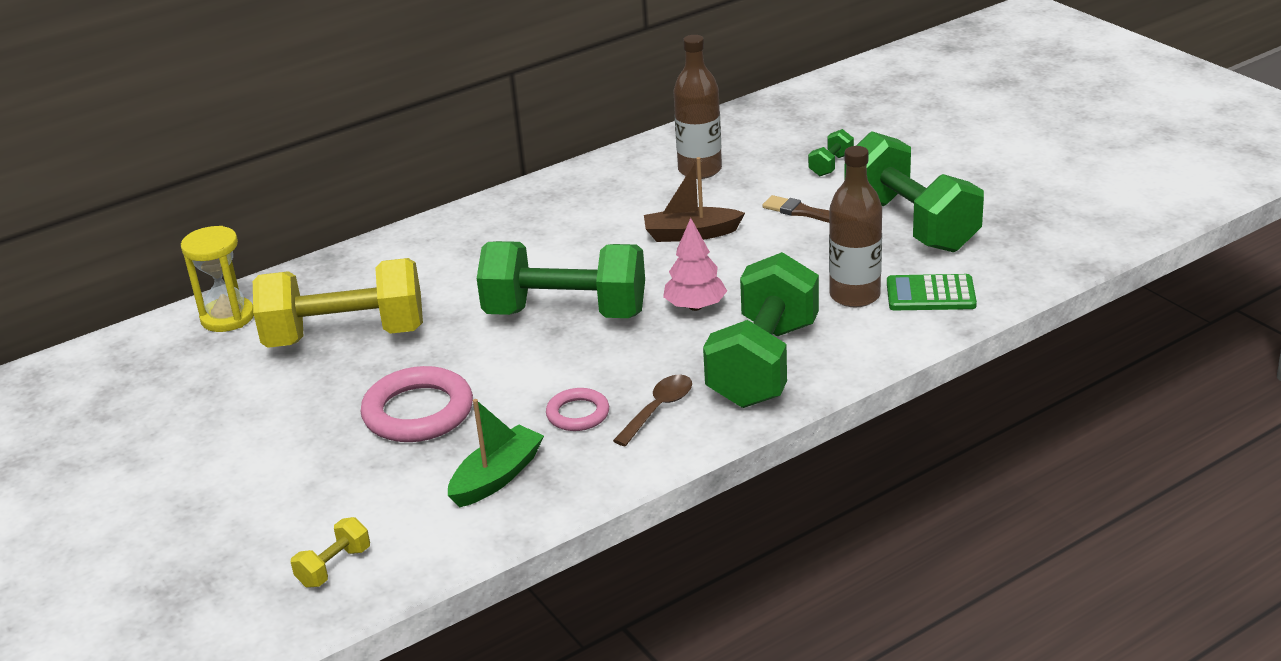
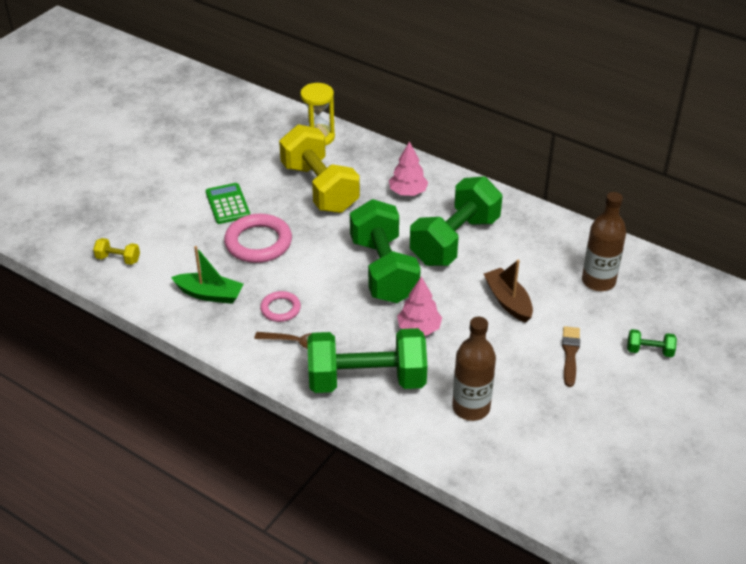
camera: 65 degrees right, 10 degrees up
green dumbbell [845,131,984,252] -> green dumbbell moved to [410,176,502,266]
green calculator [887,274,977,310] -> green calculator moved to [206,183,250,224]
none -> pink tree [389,141,428,196]

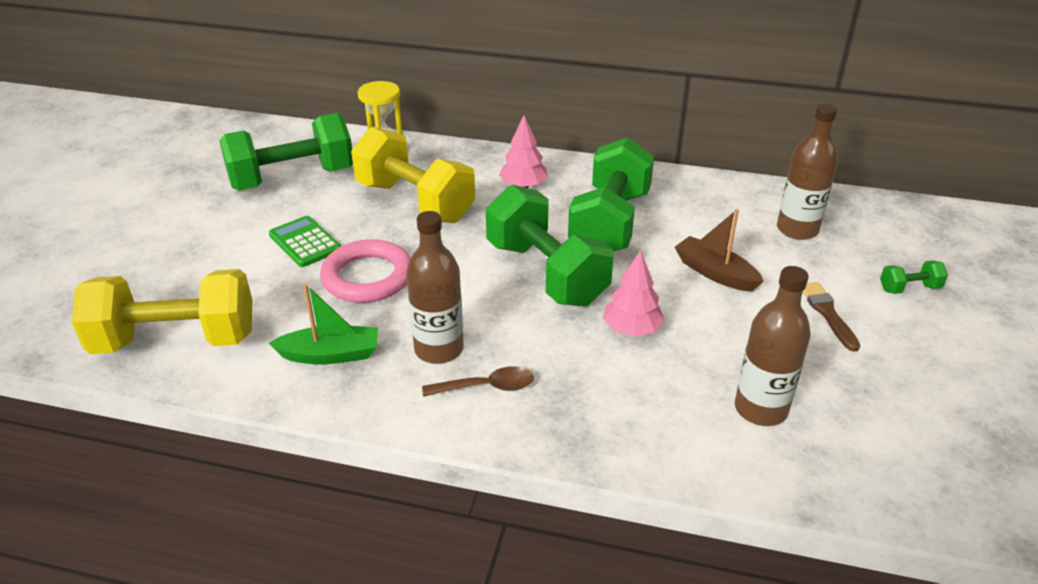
camera: 20 degrees left, 5 degrees down
yellow dumbbell [93,238,140,265] -> yellow dumbbell [72,269,252,354], size x2.47
pink ring [260,291,301,322] -> brown bottle [406,211,464,364]
green dumbbell [308,328,427,393] -> green dumbbell moved to [219,113,353,190]

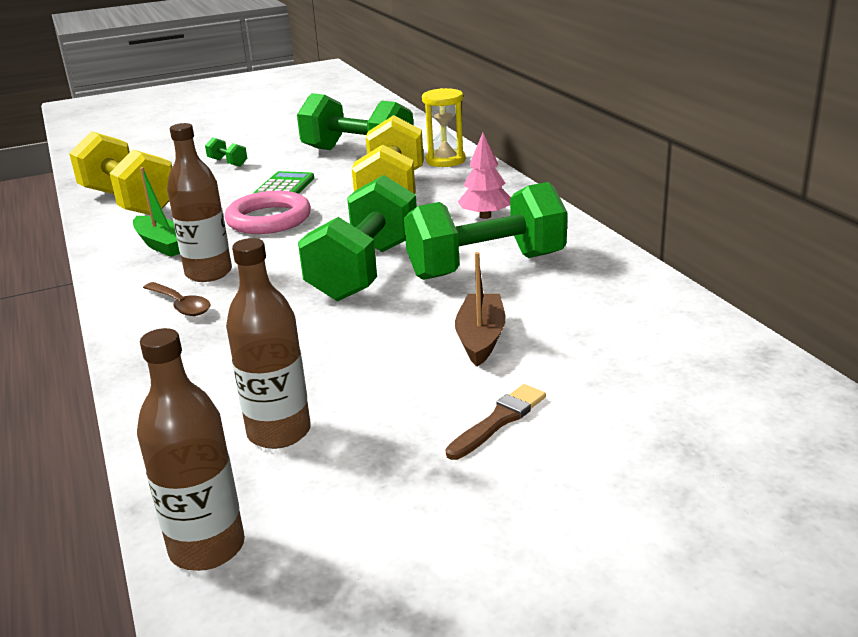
camera: 55 degrees right, 10 degrees down
pink tree [603,250,665,337] -> none
brown bottle [777,104,838,240] -> brown bottle moved to [137,328,245,571]
green dumbbell [880,261,948,294] -> green dumbbell moved to [205,137,247,167]

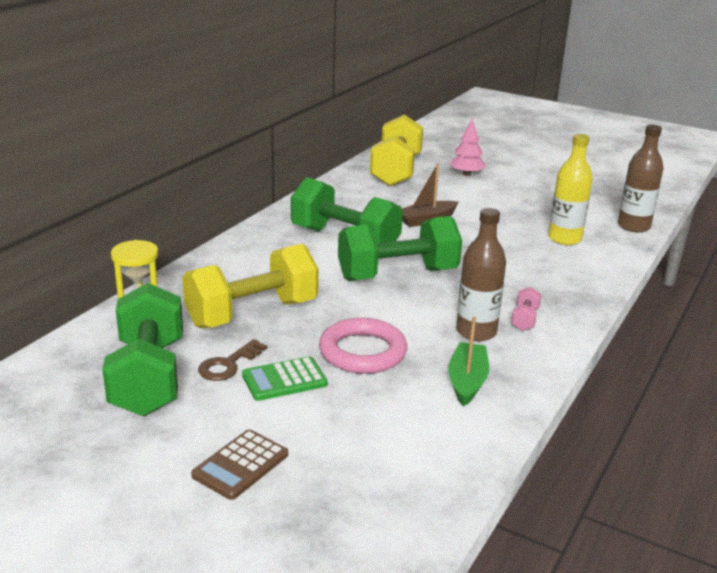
camera: 130 degrees left, 0 degrees up
yellow dumbbell [69,131,172,215] -> yellow dumbbell moved to [370,114,423,186]
brown spoon [143,282,210,316] -> pink dumbbell [511,287,541,331]
green dumbbell [205,137,247,167] -> brown calculator [191,430,288,500]
brown bottle [226,238,311,449] -> yellow bottle [548,134,593,245]
brown brush [446,384,546,460] -> none
pink tree [458,133,511,219] -> pink tree moved to [450,118,486,176]
none -> brown key [198,339,267,381]

